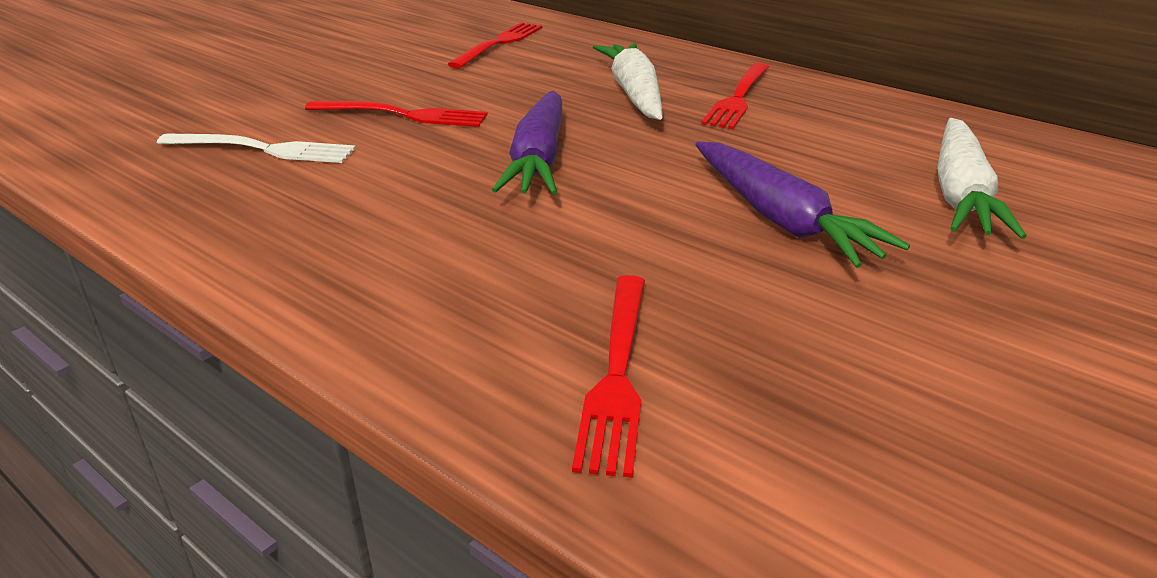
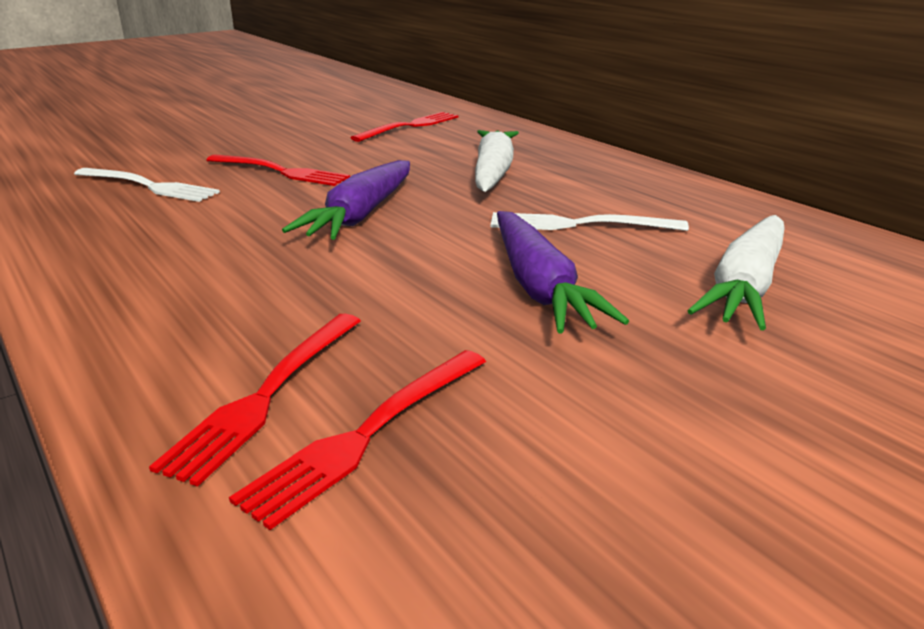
camera: 15 degrees right, 5 degrees down
red fork [701,63,769,129] -> red fork moved to [229,350,486,530]
none -> white fork [491,212,689,231]

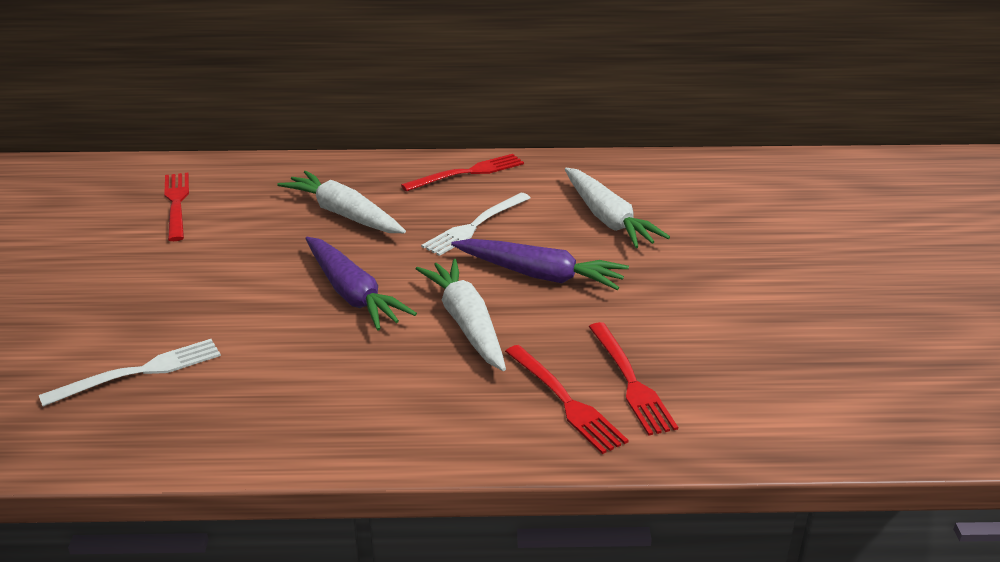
camera: 55 degrees left, 5 degrees up
red fork [207,155,350,186] -> red fork moved to [401,154,524,192]
none -> white carrot [416,259,506,371]

